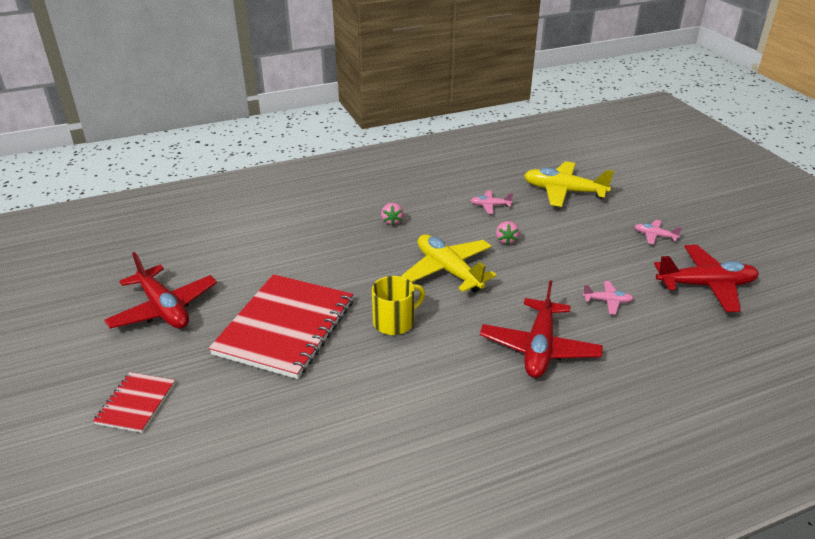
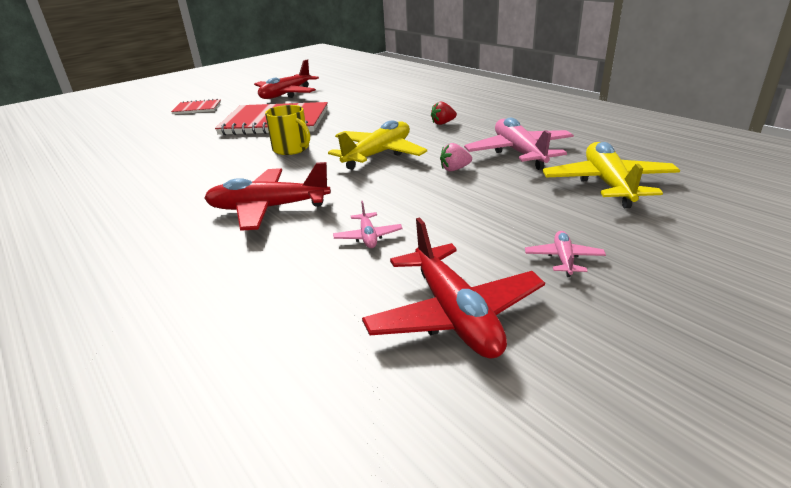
camera: 75 degrees right, 5 degrees down
pink strawberry [381,203,404,225] -> red strawberry [431,101,457,125]
pink plane [471,191,513,214] -> pink plane [464,118,574,170], size x2.13

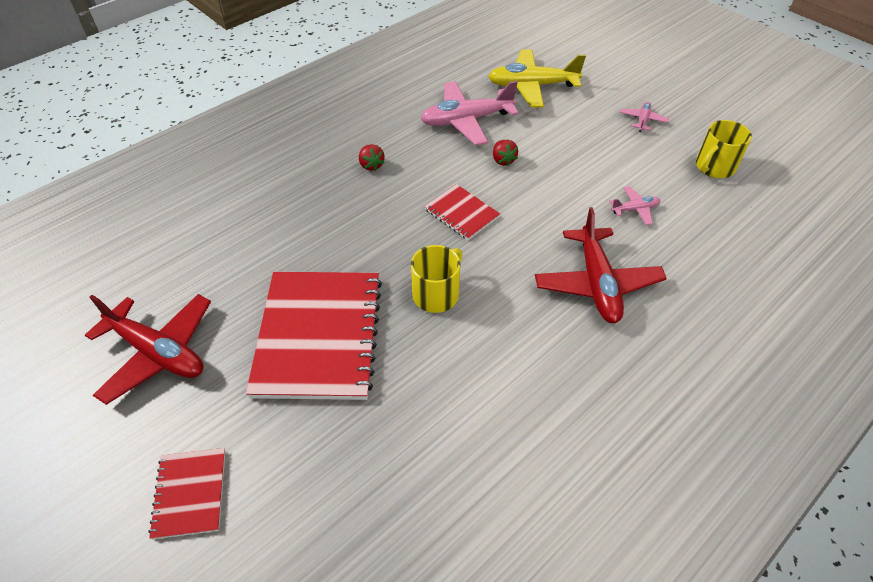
camera: 95 degrees left, 20 degrees up
yellow plane [328,120,427,170] -> red notebook [424,184,500,240]
red plane [362,217,545,359] -> yellow mug [696,120,752,178]
pink strawberry [440,143,472,171] -> red strawberry [493,140,518,166]
pink plane [525,231,606,277] -> pink plane turned 105 degrees clockwise [620,102,669,132]

